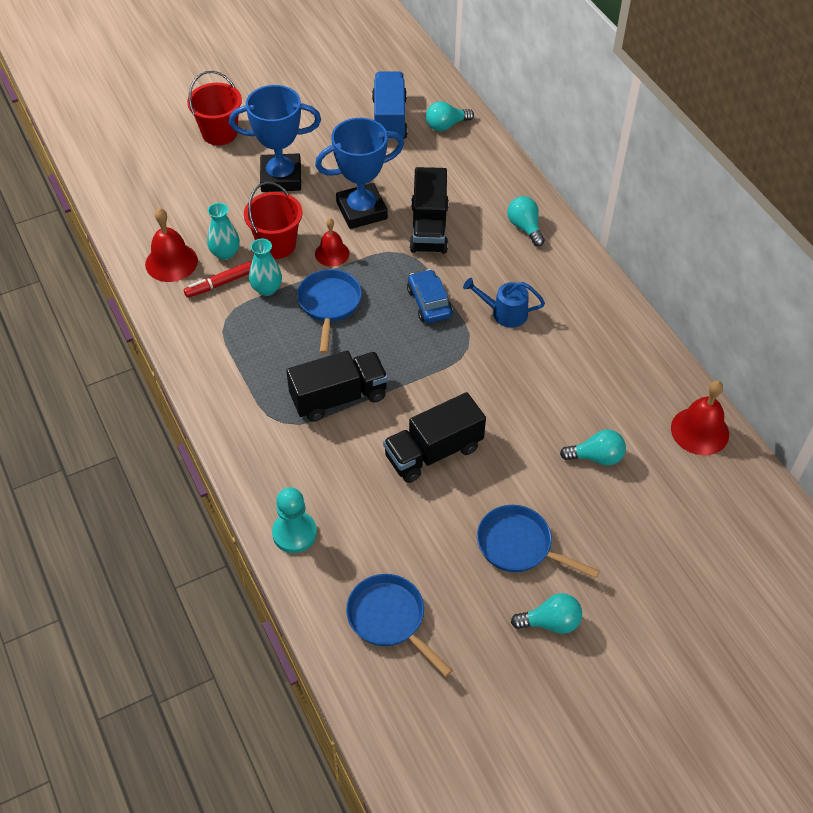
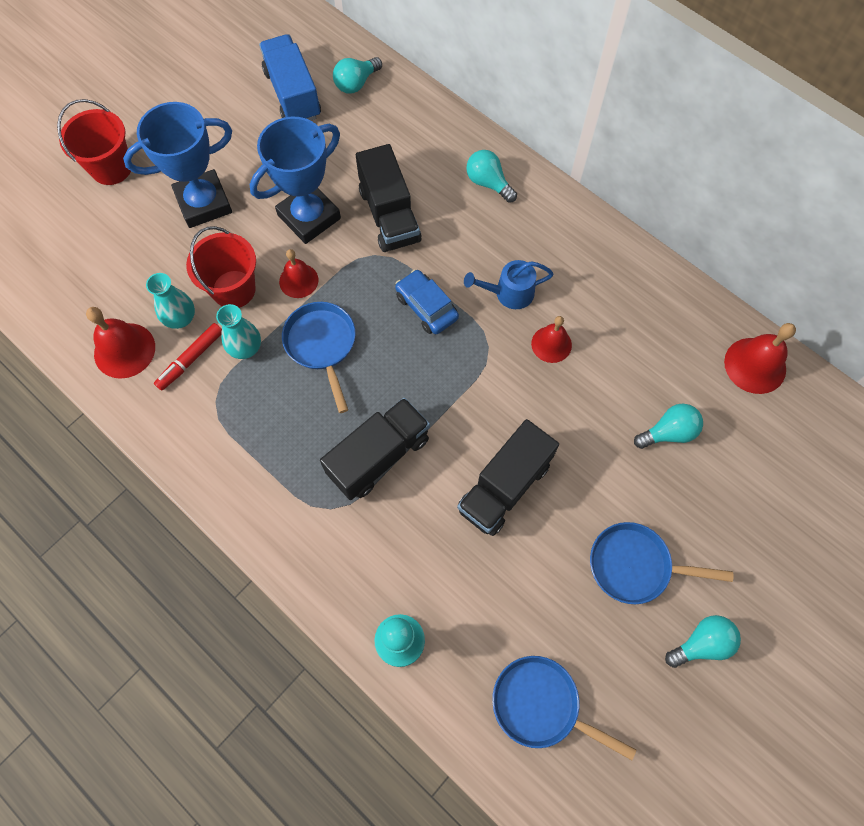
camera: 20 degrees left, 15 degrees up
none -> red bell [531,316,572,363]

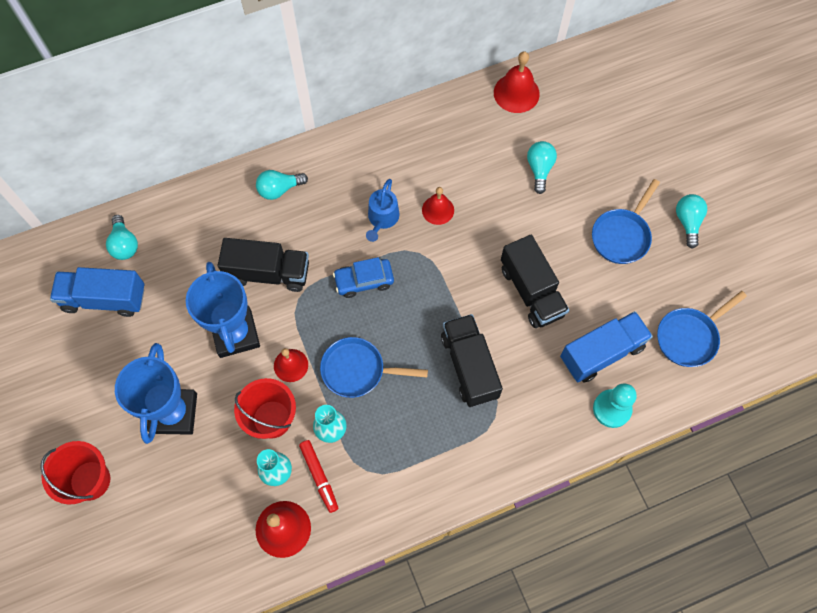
camera: 65 degrees left, 0 degrees up
none -> blue truck [560,311,653,382]

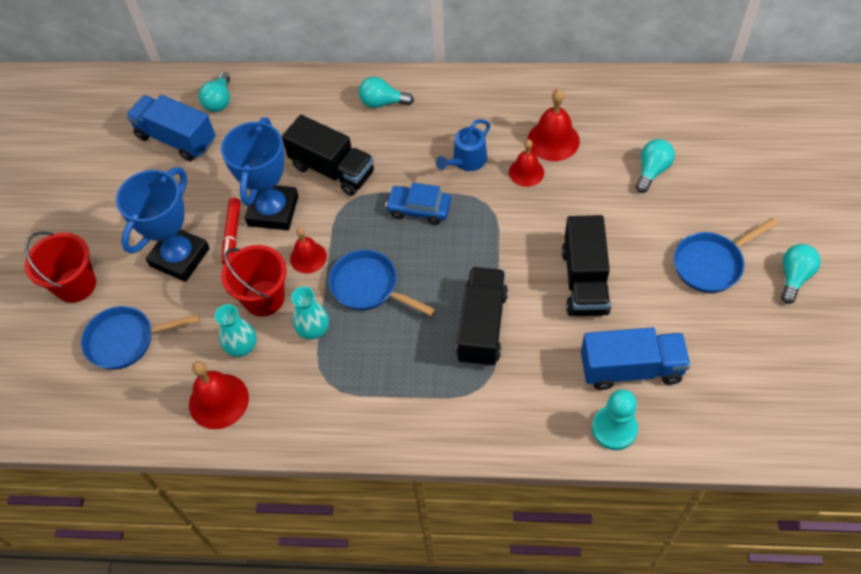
camera: 30 degrees right, 10 degrees down
red marker [299,440,338,513] -> red marker moved to [222,198,240,265]
red bell [494,51,540,113] -> red bell moved to [527,89,580,161]
blue pan [657,291,747,367] -> blue pan moved to [81,306,200,370]

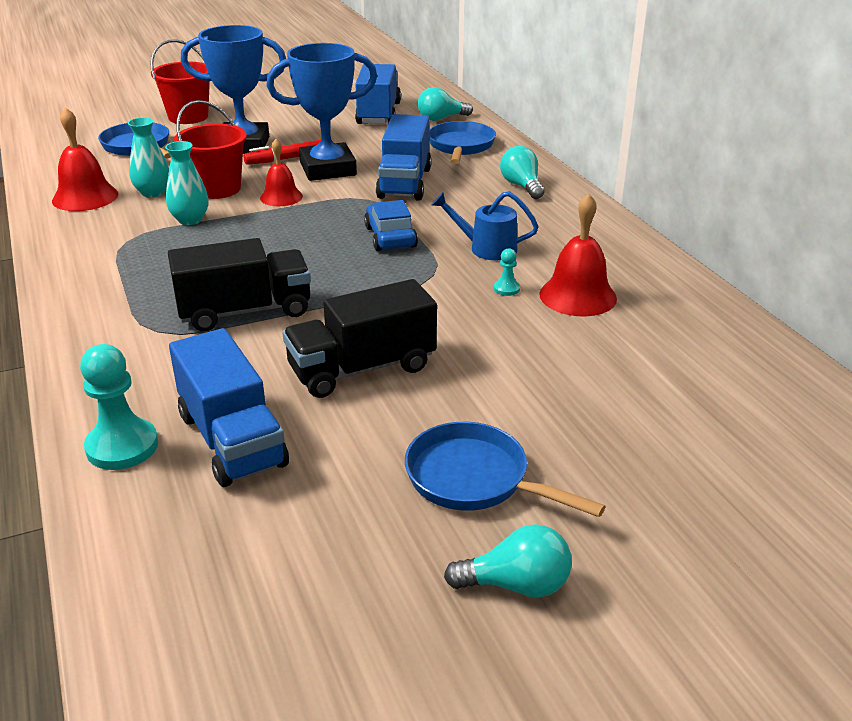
camera: 60 degrees right, 25 degrees down
black truck [282,115,374,196] -> blue truck [376,114,432,201]
blue pan [329,250,435,316] -> blue pan moved to [429,121,496,164]
red bell [509,139,544,187] -> turquoise pawn [494,248,520,296]
turquoise light bulb [636,139,675,193] -> none

